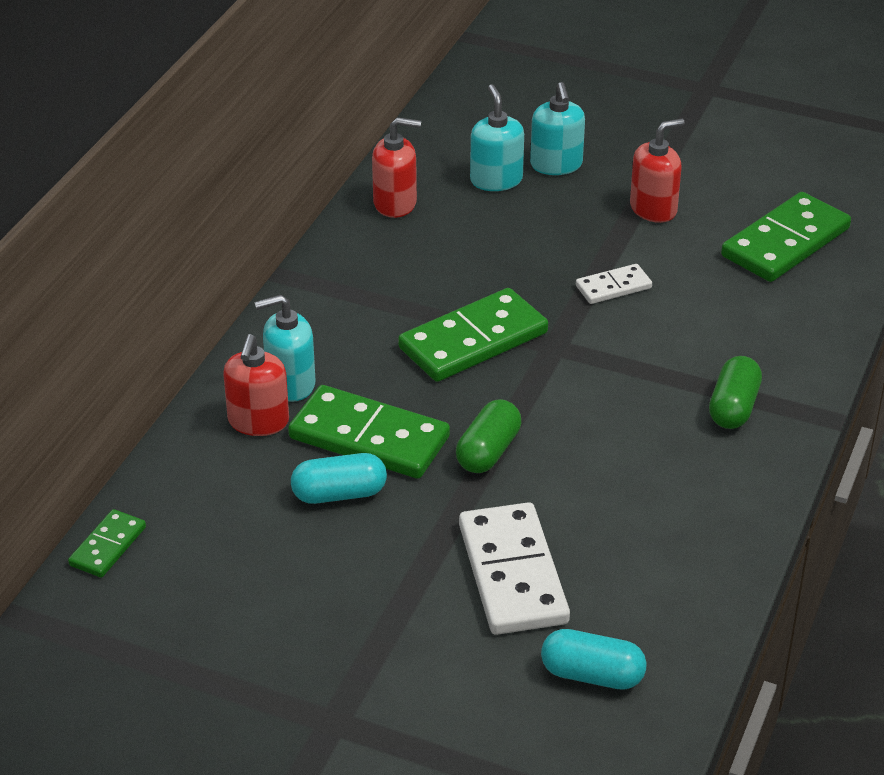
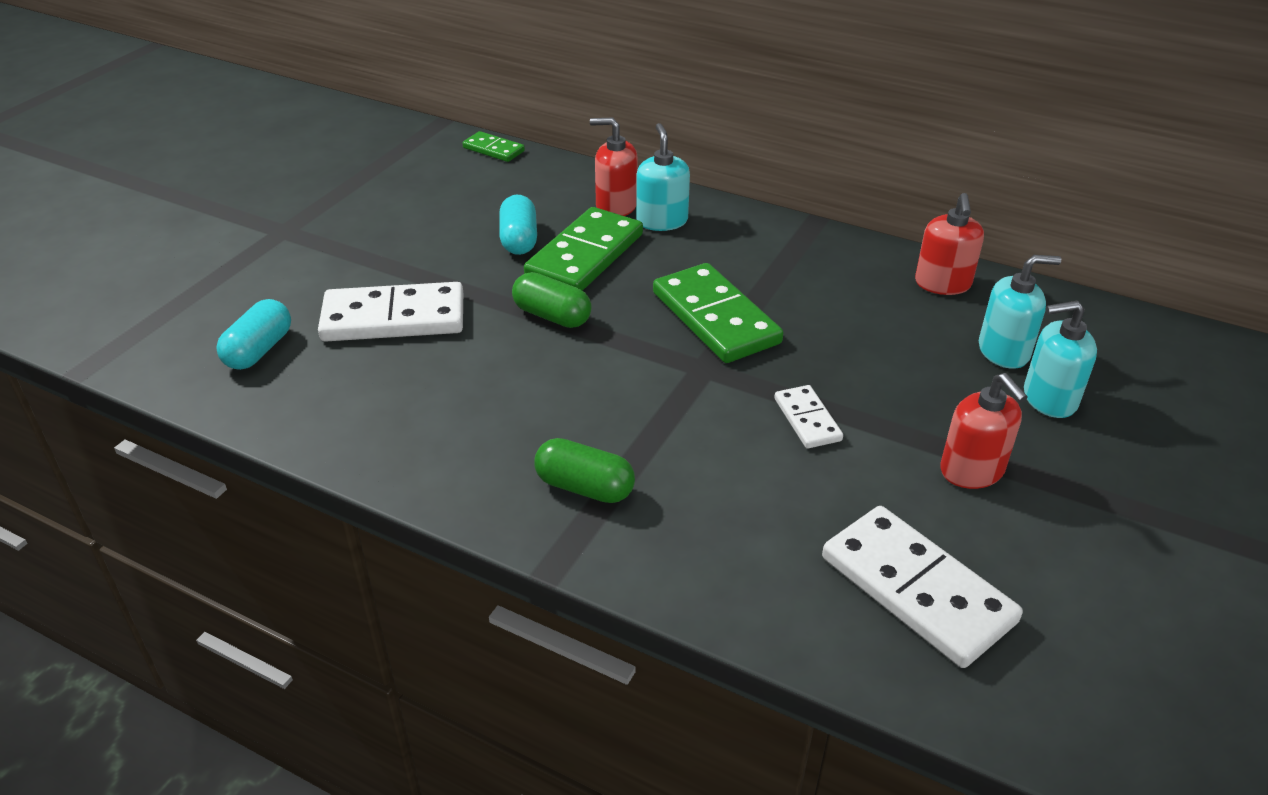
camera: 95 degrees right, 0 degrees up
green domino [721,192,851,282] -> white domino [822,506,1023,668]

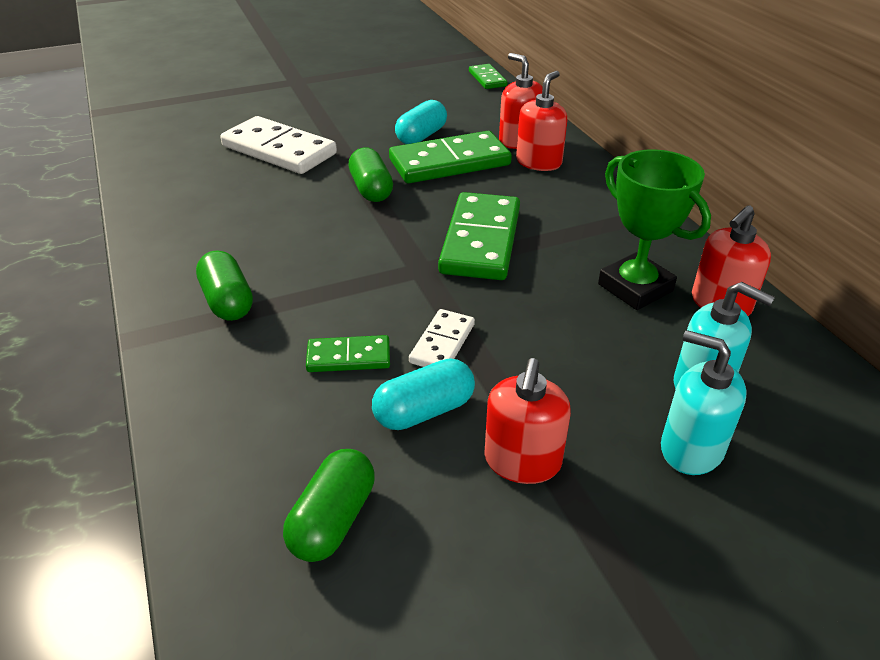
camera: 40 degrees right, 0 degrees up
turquoise capsule [216,299,291,370] -> turquoise capsule moved to [372,358,475,430]
turquoise soap dispenser [636,123,690,231] -> red soap dispenser [516,71,567,171]
white domino [822,506,1023,668] -> green capsule [283,449,375,562]
none -> green domino [306,335,390,372]
none -> green trophy [598,149,711,310]

